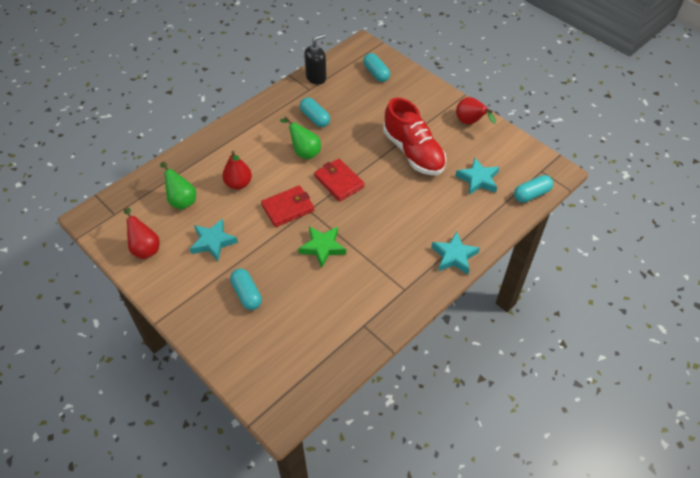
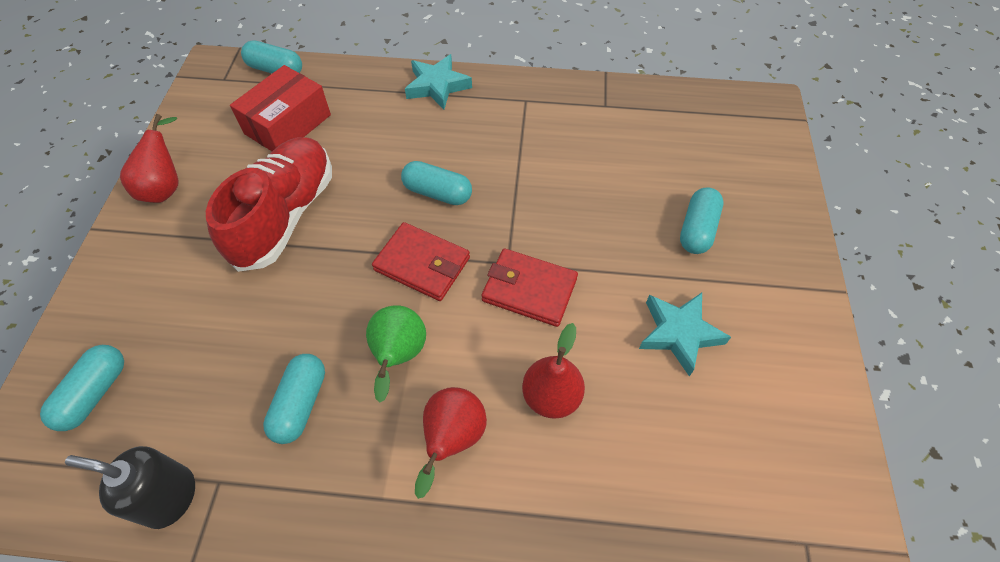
camera: 130 degrees left, 5 degrees up
red pear [124,208,160,259] -> red pear moved to [415,387,487,499]
green pear [160,161,196,210] -> none
green star [298,226,346,268] -> none
red wallet [314,159,365,202] -> red wallet turned 75 degrees counterclockwise [372,222,470,301]
turquoise star [456,157,499,195] -> red box [230,65,331,151]
none -> turquoise capsule [401,161,472,205]

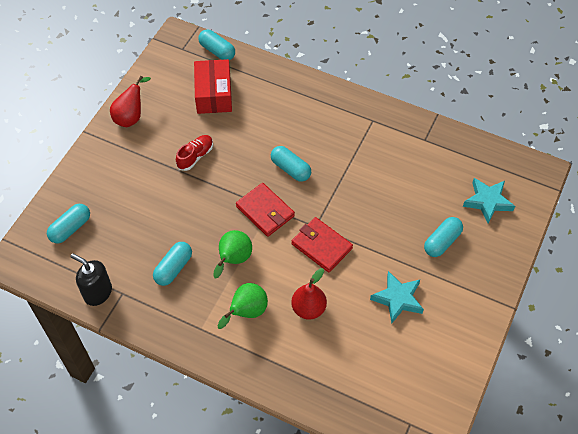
camera: 20 degrees right, 0 degrees up
red shoe [206,137,332,272] -> red shoe [176,135,213,171], size x0.48
red box [230,65,331,151] -> red box turned 60 degrees counterclockwise [194,59,232,114]
turquoise star [405,54,472,110] -> turquoise star moved to [463,178,515,224]
red pear [415,387,487,499] -> green pear [218,283,268,329]

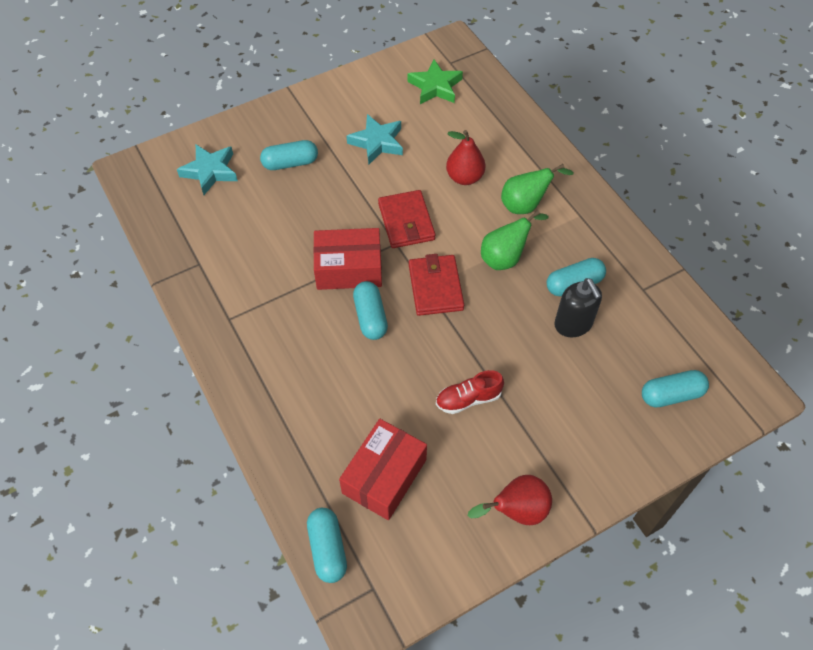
camera: 145 degrees left, 0 degrees up
black soap dispenser [70,253,112,306] -> black soap dispenser moved to [554,278,602,337]
none -> red box [313,228,382,290]
none -> green star [408,59,463,104]

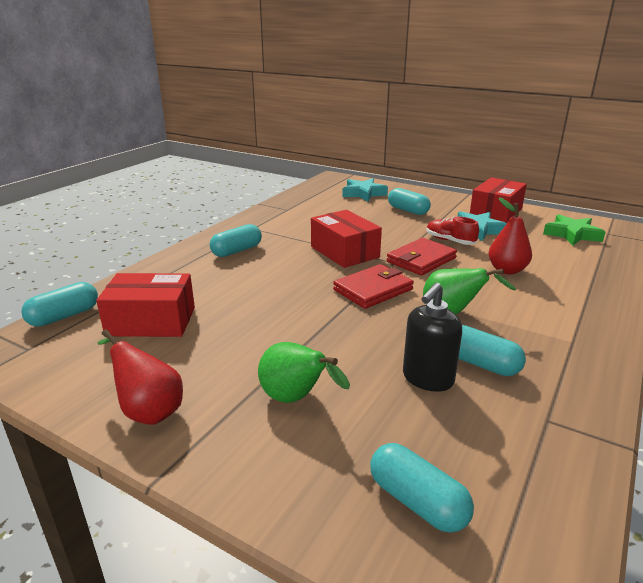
camera: 60 degrees right, 30 degrees down
turquoise capsule [353,281,388,340] -> turquoise capsule moved to [210,224,262,257]
red shoe [436,370,504,414] -> red shoe moved to [427,217,479,245]
green pear [501,164,574,214] -> green pear moved to [258,342,350,403]
none -> red box [470,177,527,223]

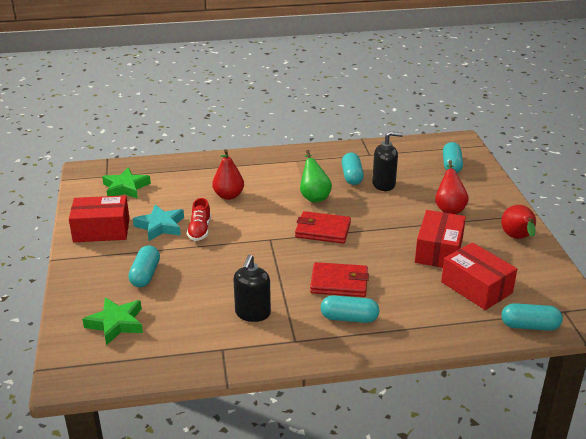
camera: 130 degrees left, 5 degrees up
green pear [258,342,350,403] -> red pear [435,160,469,214]
red box [311,210,382,268] -> red box moved to [415,210,466,268]
turquoise star [342,178,388,201] -> green star [82,297,143,345]
red wallet [387,238,457,275] -> red wallet moved to [310,262,369,297]
none -> black soap dispenser [233,255,271,322]

